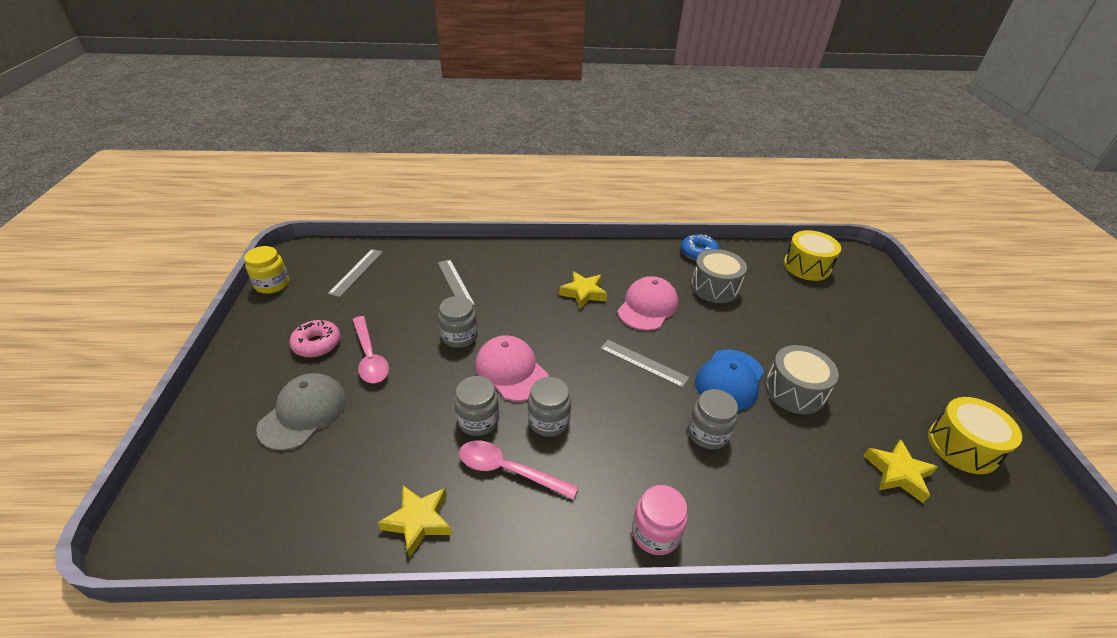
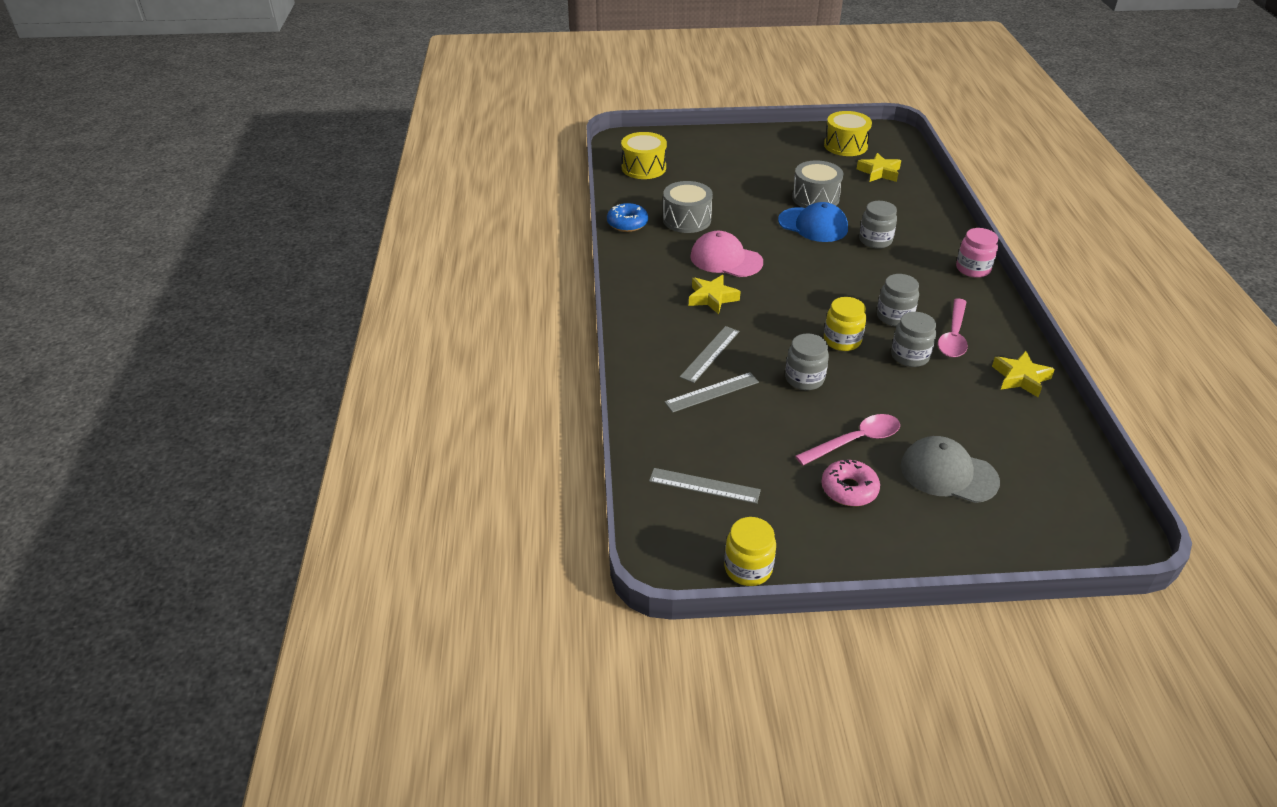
camera: 90 degrees left, 0 degrees up
pink cap [475,335,549,401] -> yellow jar [824,297,866,351]
grey ruler [600,340,689,388] -> grey ruler moved to [680,326,739,383]

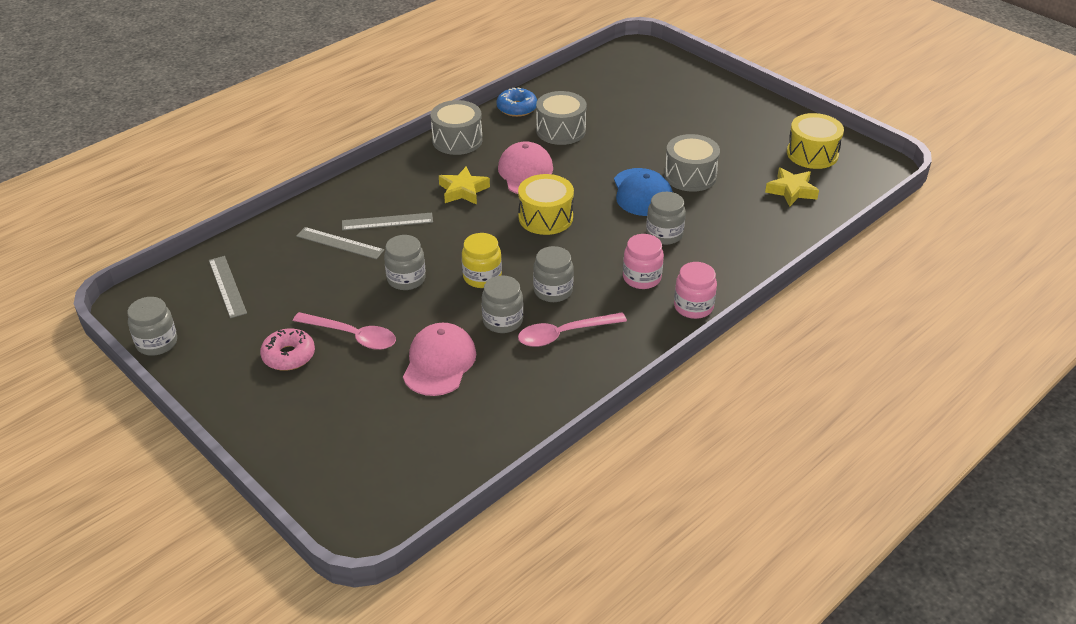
camera: 50 degrees right, 0 degrees up
yellow drum [621,132,667,179] -> yellow drum moved to [518,174,574,235]
yellow jar [724,517,776,586] -> grey jar [127,297,177,356]
grey cap [901,436,1000,503] -> none
yellow star [992,351,1055,397] -> none
none -> pink cap [403,323,476,396]
none -> grey drum [431,100,482,155]
none -> pink jar [623,234,664,289]

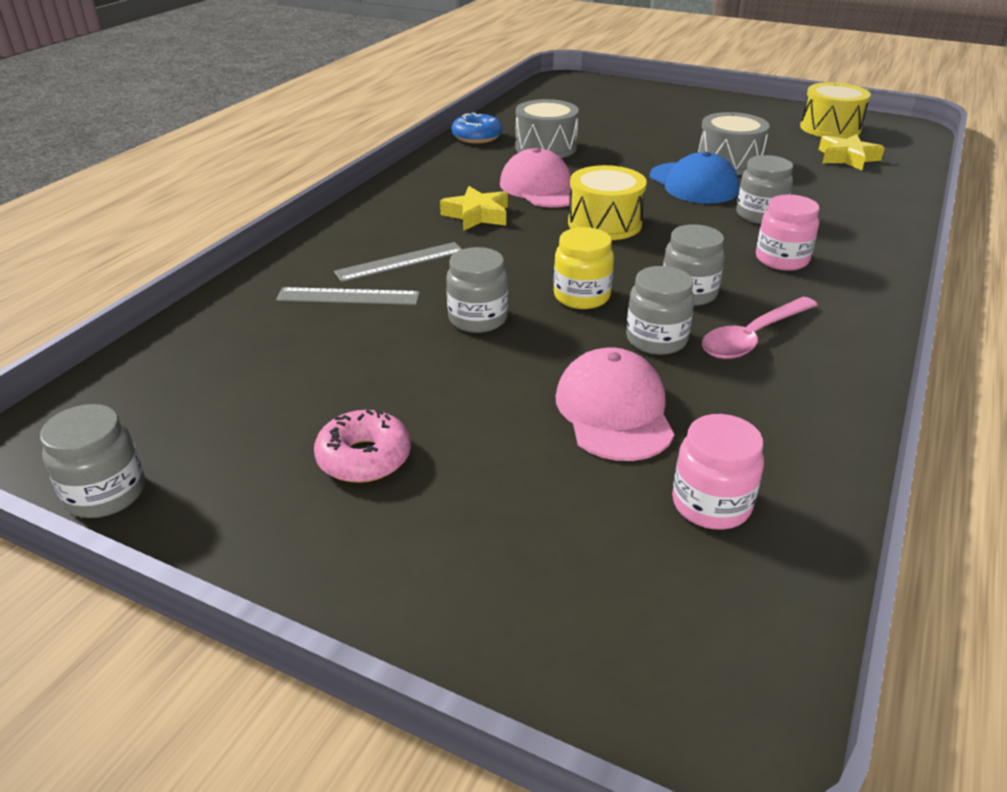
camera: 20 degrees left, 5 degrees down
grey ruler [209,256,247,318] -> none
pink spoon [293,312,396,350] -> none
grey drum [431,100,482,155] -> none
pink jar [674,262,717,319] -> pink jar moved to [672,414,764,530]

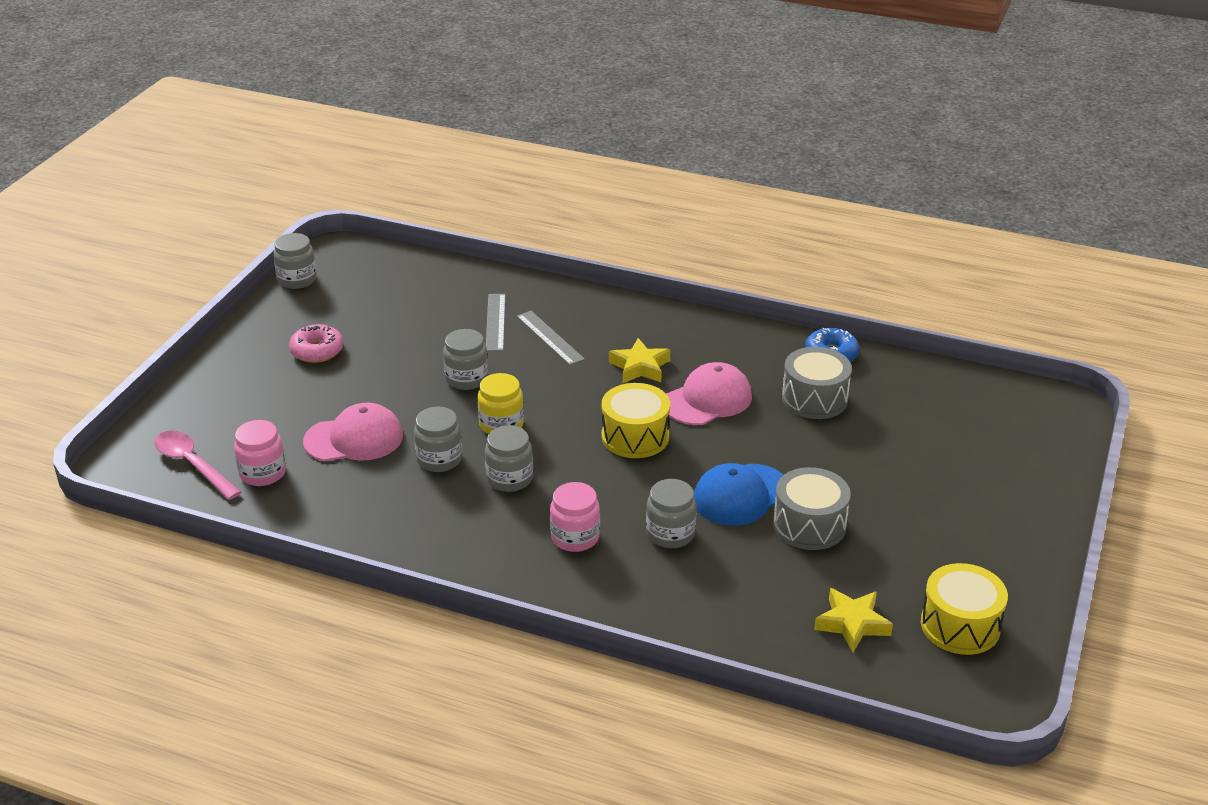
camera: 85 degrees right, 0 degrees up
pink spoon [702,297,818,359] -> pink spoon moved to [154,431,241,500]

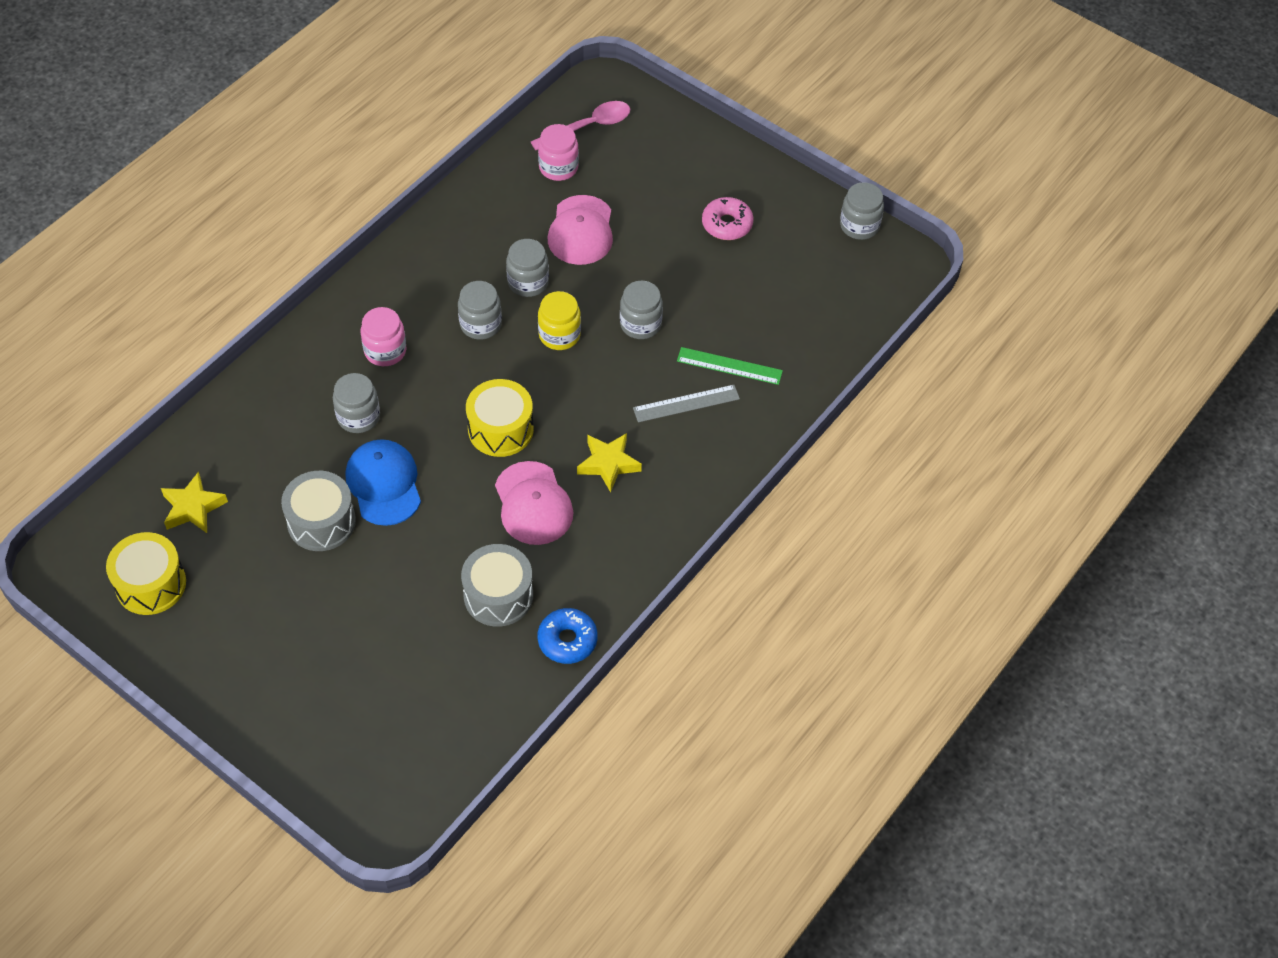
camera: 105 degrees right, 20 degrees up
grey ruler [486,294,505,351] -> green ruler [677,347,783,385]

